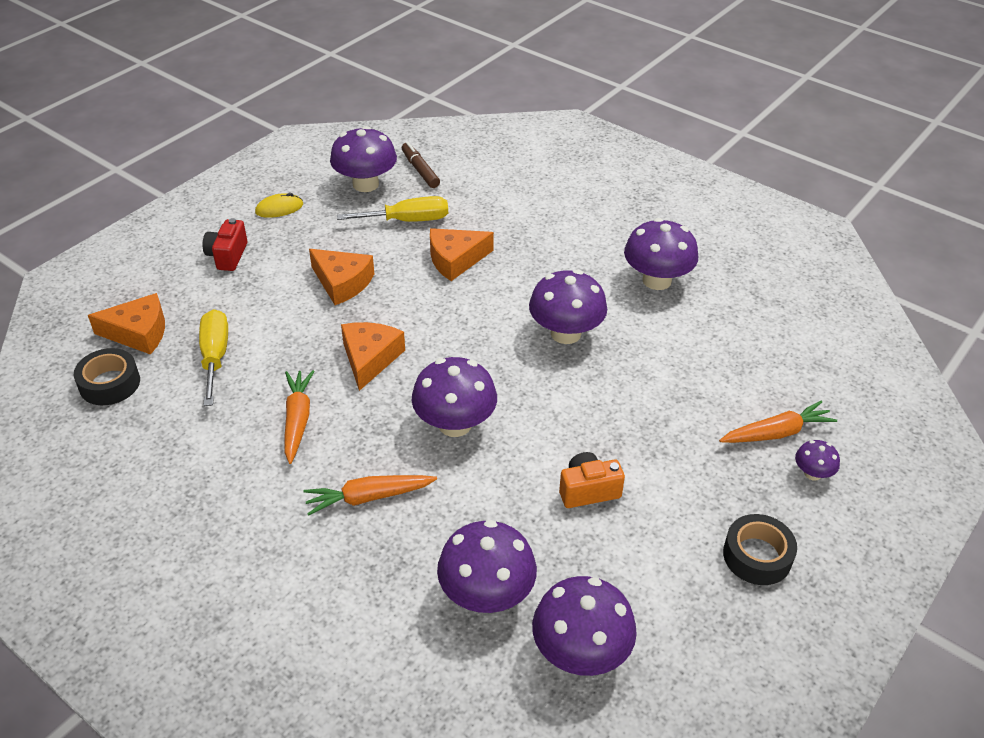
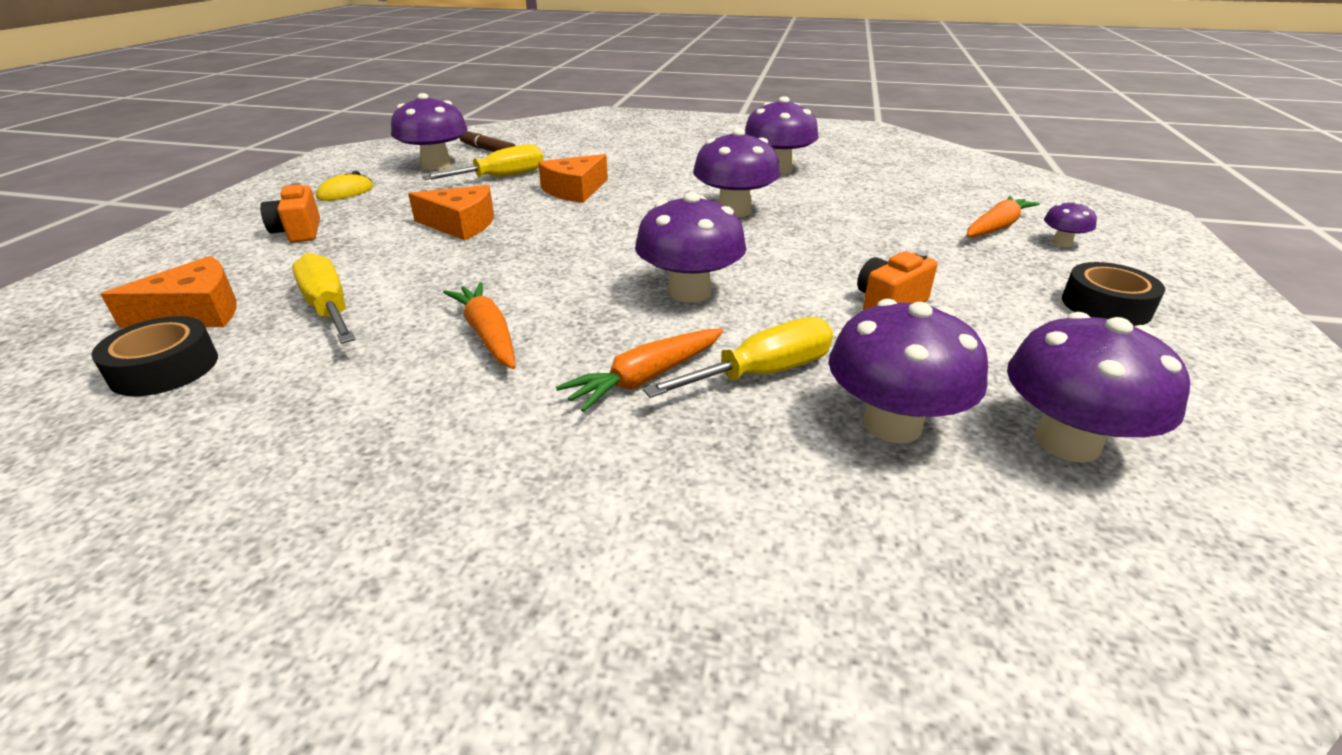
camera: 25 degrees left, 10 degrees down
red camera [202,218,247,271] -> orange camera [260,183,320,243]
orange cheese [341,322,405,391] -> none
none -> yellow screwdriver [643,317,833,398]

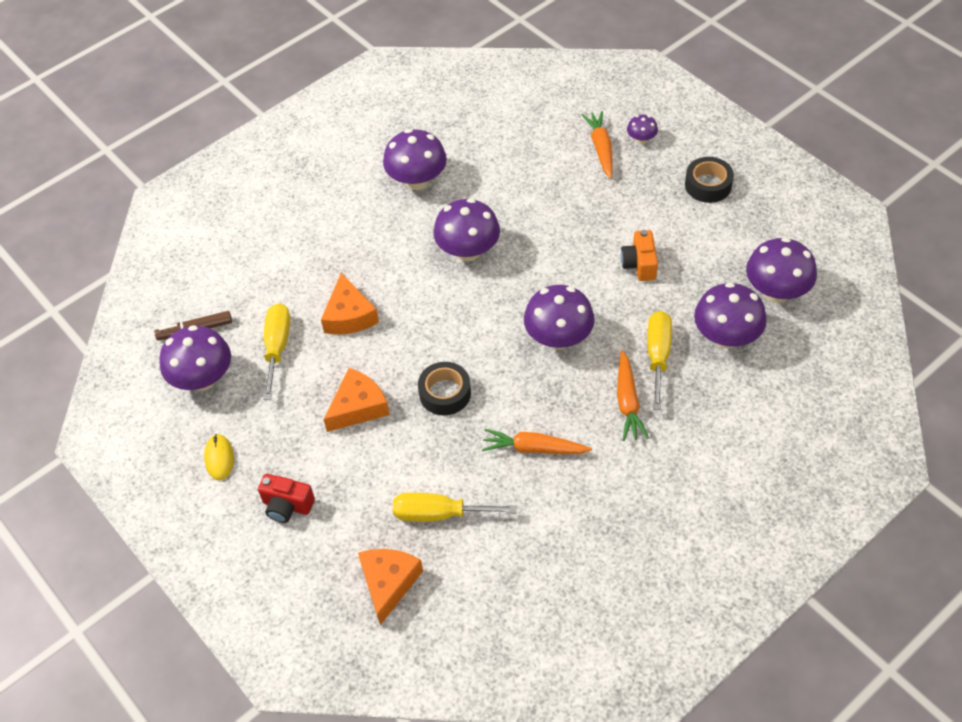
camera: 50 degrees left, 20 degrees up
black tape [91,316,218,396] -> black tape moved to [418,362,471,415]
orange camera [260,183,320,243] -> red camera [258,474,315,523]

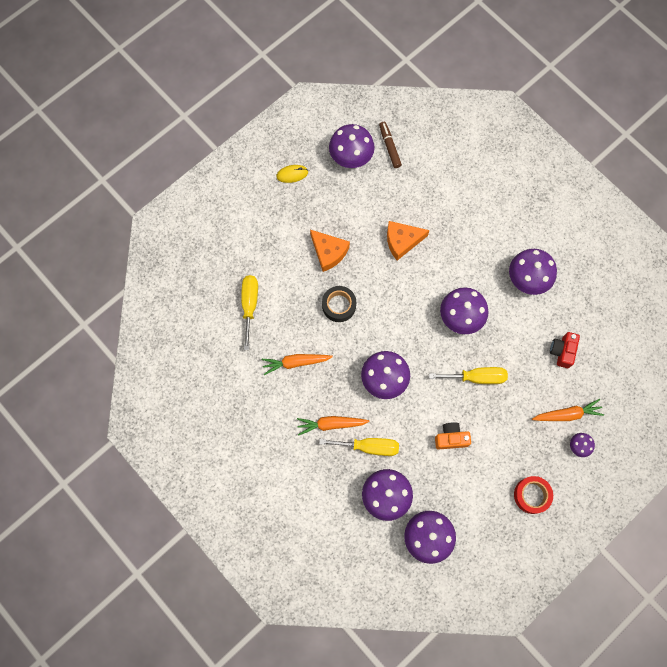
camera: 85 degrees right, 20 degrees up
red camera [258,474,315,523] -> red camera moved to [550,332,580,368]
yellow screwdriver [263,303,290,400] -> yellow screwdriver moved to [429,367,508,384]
orange cheese [358,549,423,625] -> none
orange carrot [482,429,592,454] -> orange carrot turned 105 degrees counterclockwise [262,354,333,375]
black tape [685,157,734,203] -> red tape [514,476,553,514]

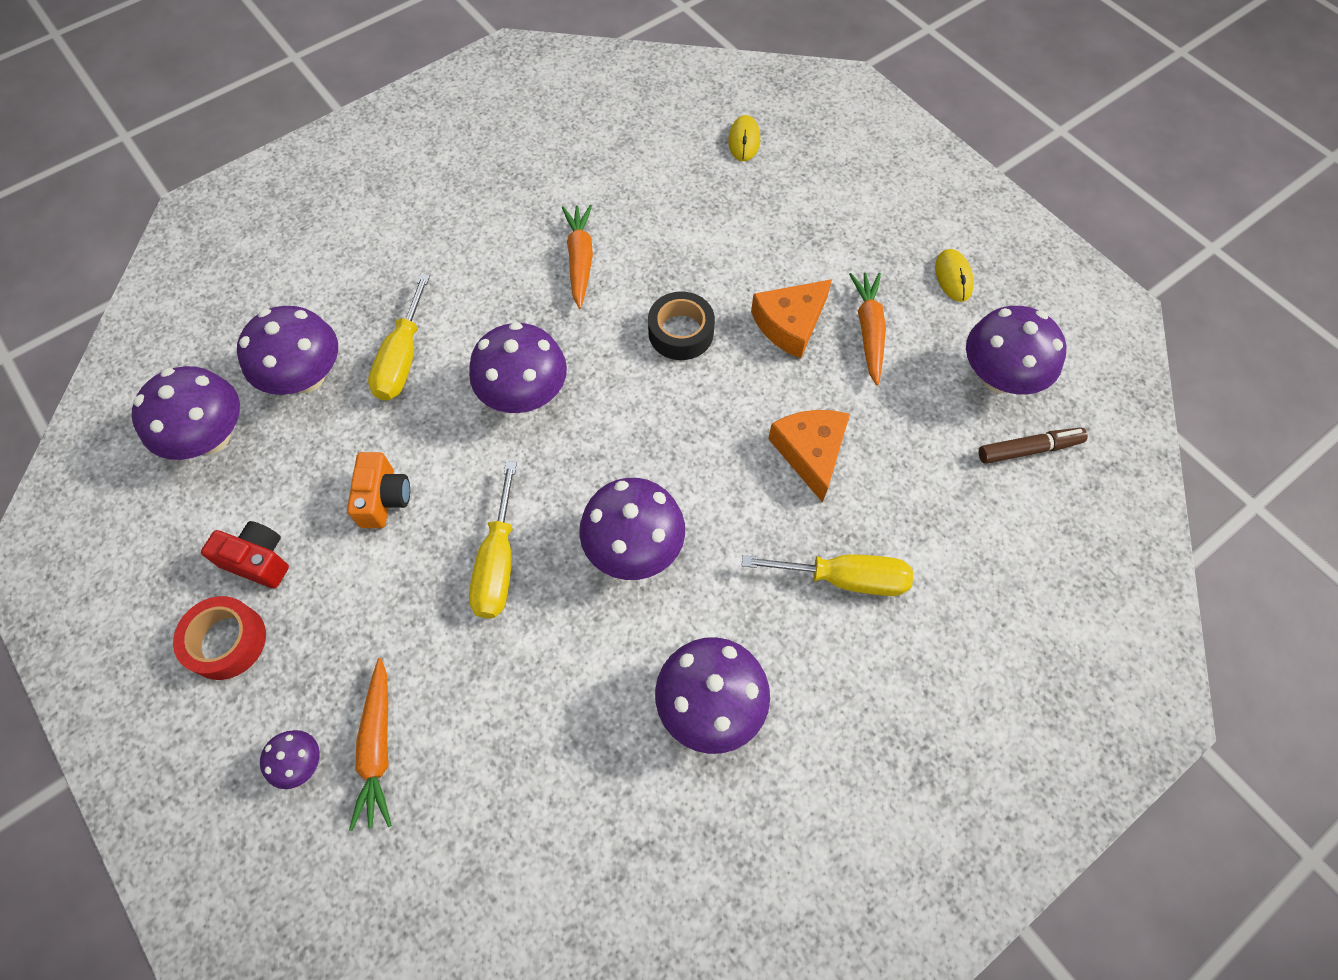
camera: 95 degrees right, 10 degrees down
yellow screwdriver [241,275,258,350] -> yellow screwdriver moved to [742,554,913,596]
orange carrot [297,416,370,435] -> orange carrot moved to [849,273,886,385]
red camera [550,332,580,368] -> red camera moved to [201,521,289,589]
none -> yellow mouse [728,115,760,161]

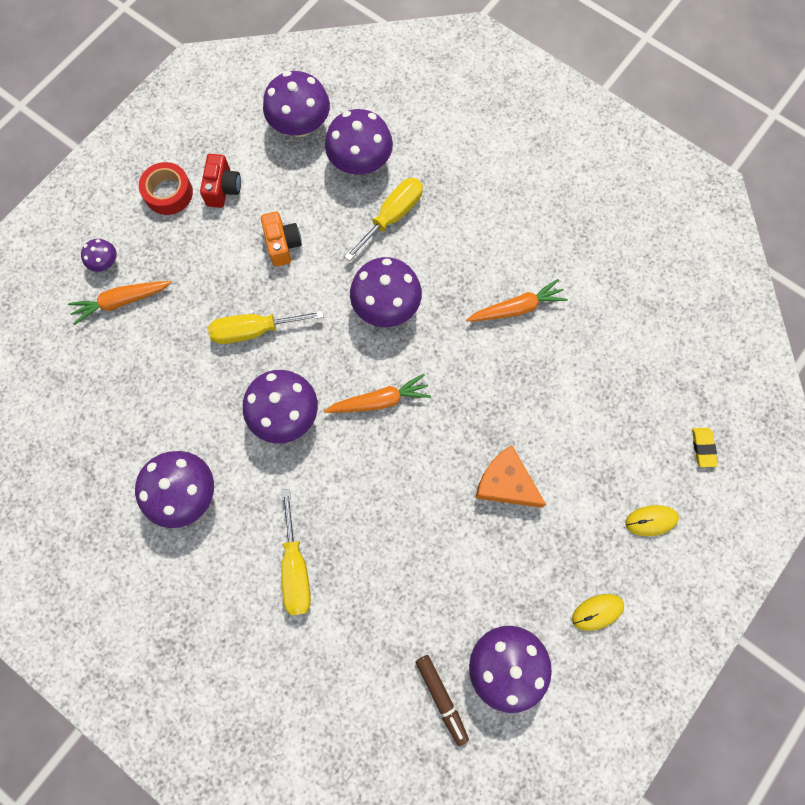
camera: 75 degrees right, 10 degrees up
orange camera [347,452,410,528] -> orange camera turned 90 degrees counterclockwise [261,212,302,267]
yellow screwdriver [368,273,430,401] -> yellow screwdriver turned 135 degrees clockwise [344,178,423,261]
black tape [648,292,715,360] -> none
yellow mouse [728,115,760,161] -> yellow mouse moved to [625,505,679,536]
orange cheese [768,410,850,503] -> none
orange carrot [849,273,886,385] -> orange carrot moved to [324,374,431,413]
none -> yellow eraser [692,428,718,467]

